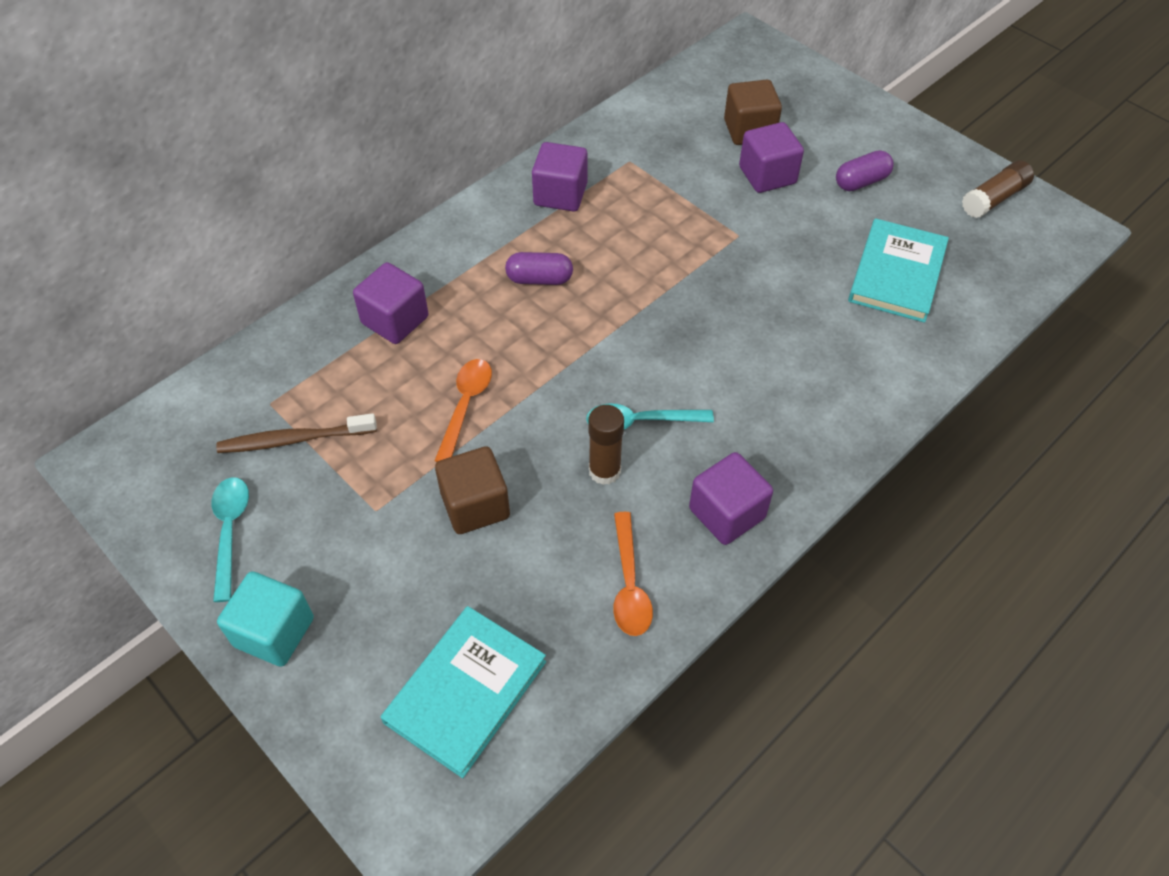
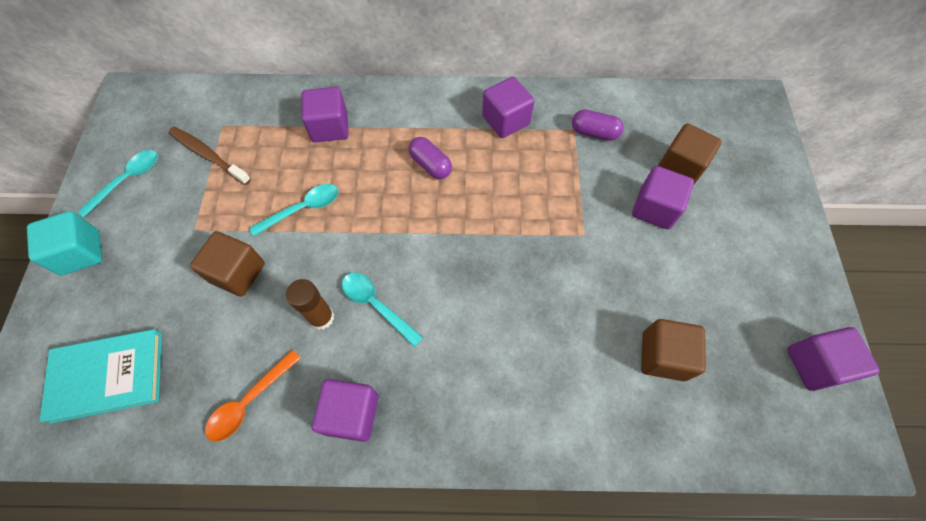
camera: 45 degrees right, 10 degrees up
orange spoon [435,359,492,462] -> turquoise spoon [249,184,339,237]
purple capsule [836,150,894,191] -> purple capsule moved to [572,110,624,141]
turquoise book [848,218,949,323] -> brown cube [641,319,706,381]
brown glue stick [962,160,1034,218] -> purple cube [787,327,880,391]

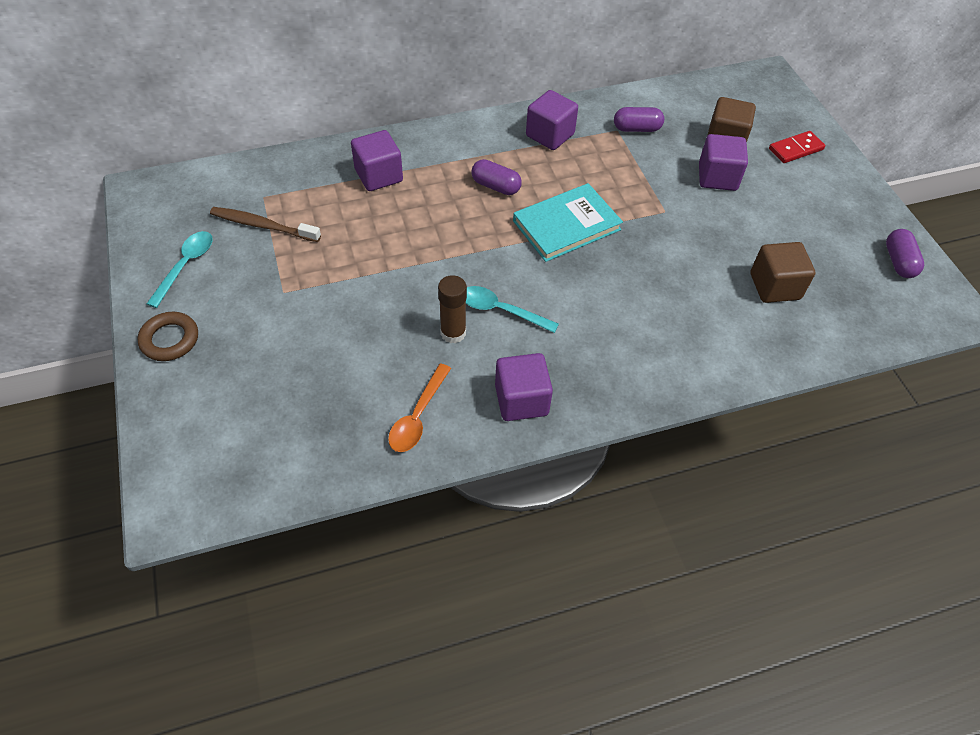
camera: 20 degrees left, 10 degrees down
turquoise cube [27,211,102,276] -> brown ring [137,312,198,361]
turquoise book [39,329,162,424] -> turquoise book moved to [513,183,623,262]
brown cube [190,231,265,297] -> none
turquoise spoon [249,184,339,237] -> none
purple cube [787,327,880,391] -> purple capsule [886,229,924,278]
none -> red domino [769,131,825,163]

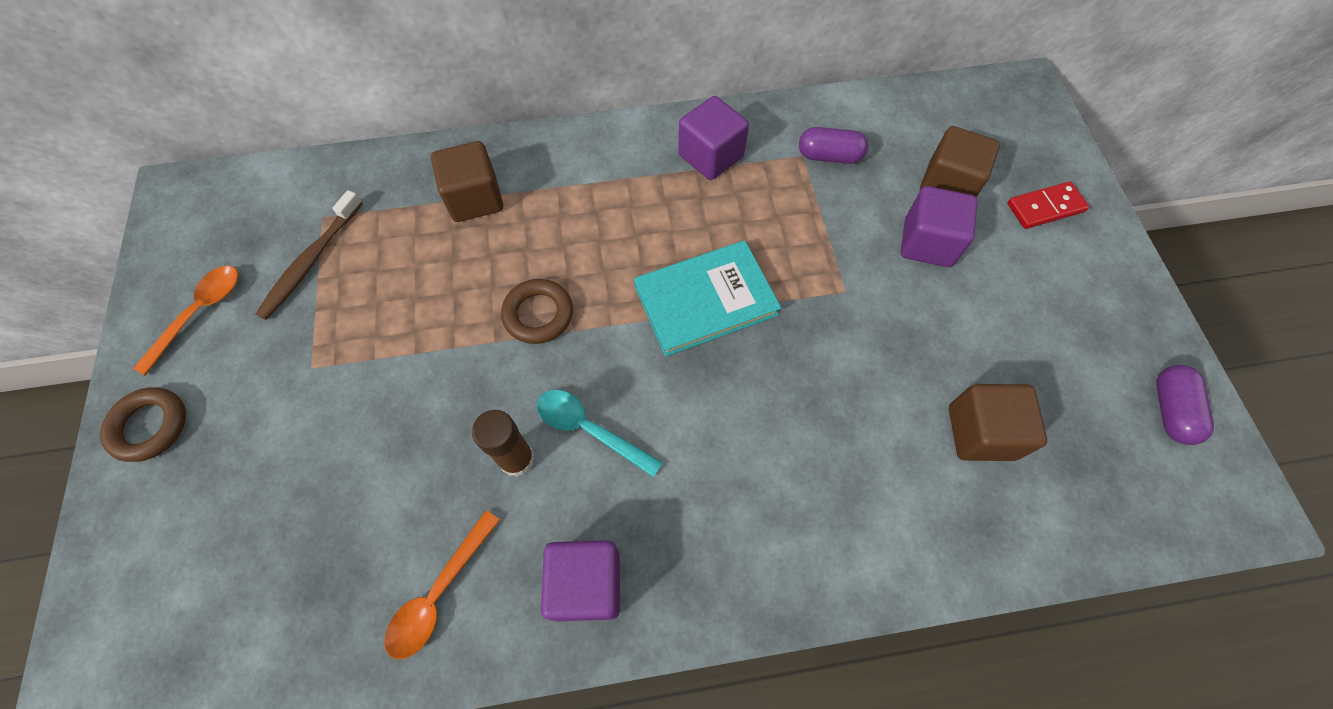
camera: 10 degrees right, 10 degrees up
turquoise spoon [146,231,213,308] -> orange spoon [133,266,238,375]
brown toothbrush [210,207,321,242] -> brown toothbrush turned 90 degrees counterclockwise [256,190,363,320]
purple cube [351,130,403,191] -> brown cube [431,141,503,222]
purple capsule [471,159,522,195] -> none
none -> brown ring [501,279,573,344]

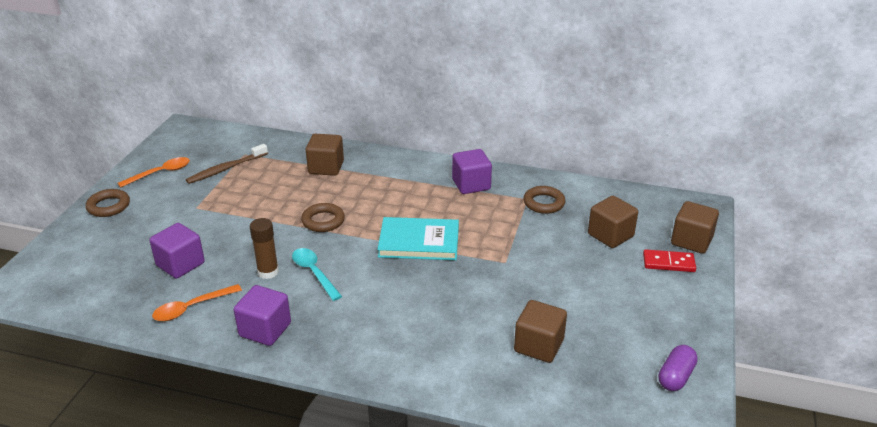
camera: 25 degrees right, 30 degrees down
purple capsule [799,127,868,164] -> brown ring [523,186,566,214]
purple cube [901,186,977,267] -> purple cube moved to [150,223,205,278]
none -> brown cube [671,201,719,254]

